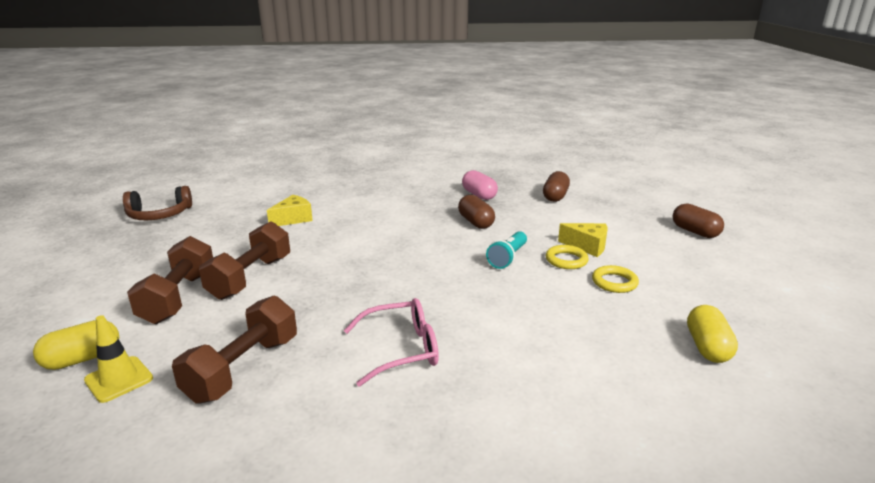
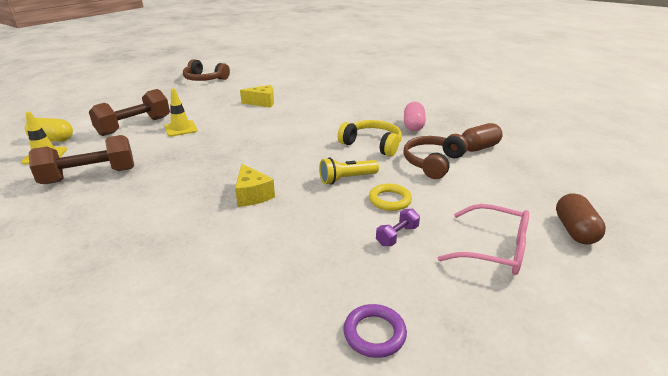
camera: 40 degrees right, 5 degrees up
brown dumbbell [199,221,290,300] -> yellow traffic cone [165,89,197,137]
pink glasses [344,298,439,386] -> pink glasses moved to [438,204,529,275]
brown capsule [458,195,495,229] -> yellow headphones [338,120,402,156]
turquoise flashlight [486,231,527,269] -> yellow flashlight [319,157,379,185]
yellow cheese [558,223,607,257] -> yellow cheese moved to [235,164,275,207]
yellow ring [592,265,639,293] -> purple dumbbell [376,209,420,246]
yellow capsule [687,305,738,363] -> purple ring [343,304,407,358]
none -> brown headphones [403,134,468,179]

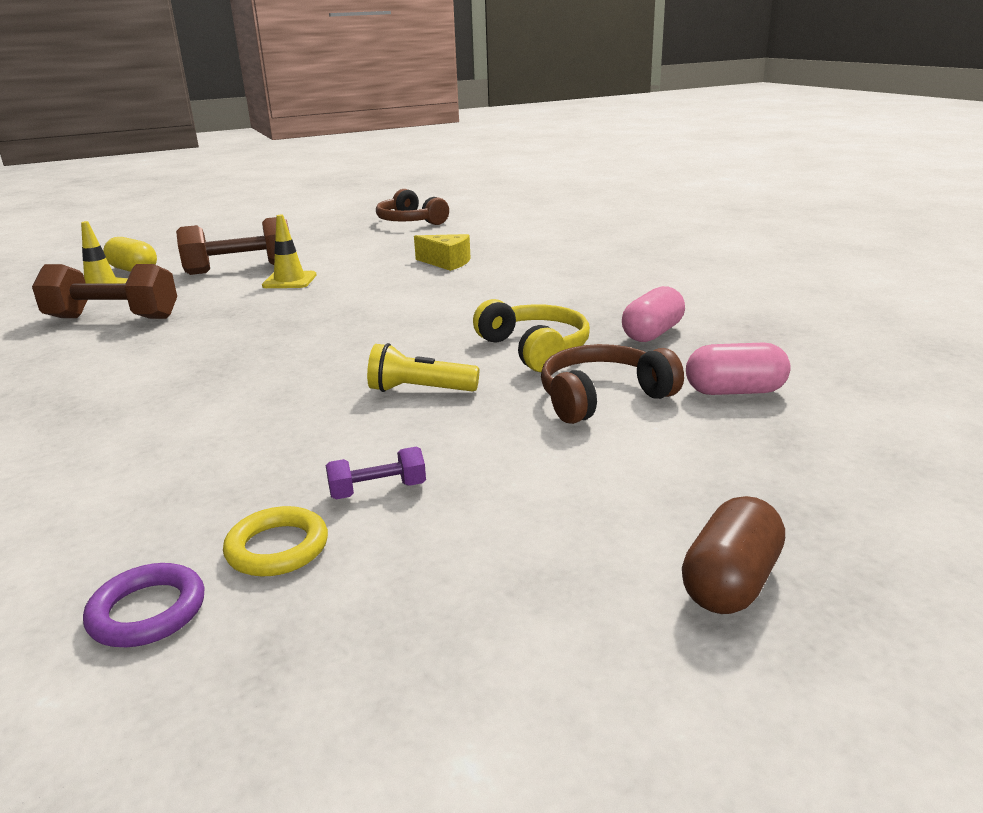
camera: 30 degrees right, 5 degrees down
yellow cheese [235,164,275,207] -> none
yellow ring [369,184,412,211] -> yellow ring moved to [223,506,328,576]
pink glasses [438,204,529,275] -> none
brown capsule [462,123,503,152] -> pink capsule [686,342,791,395]

